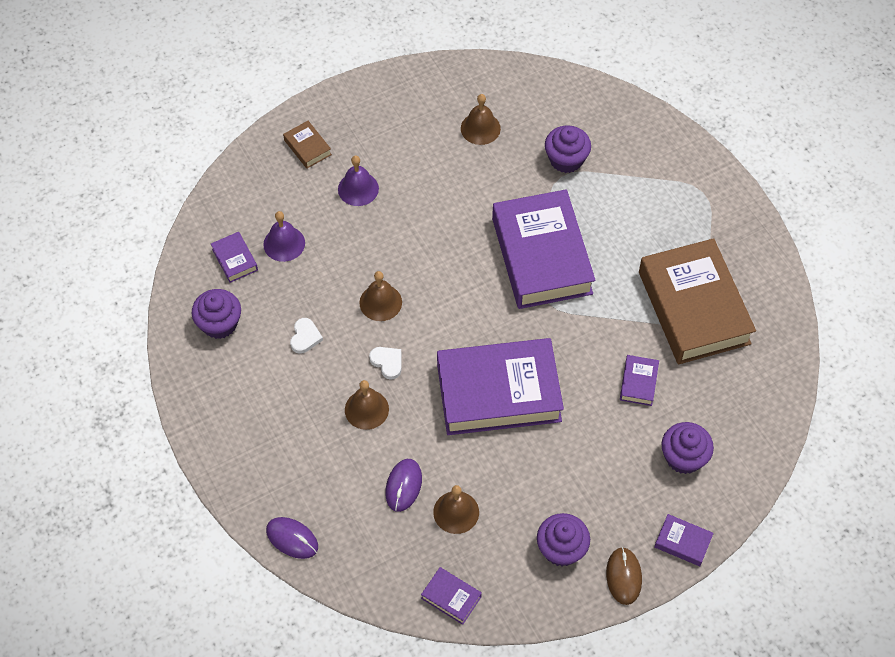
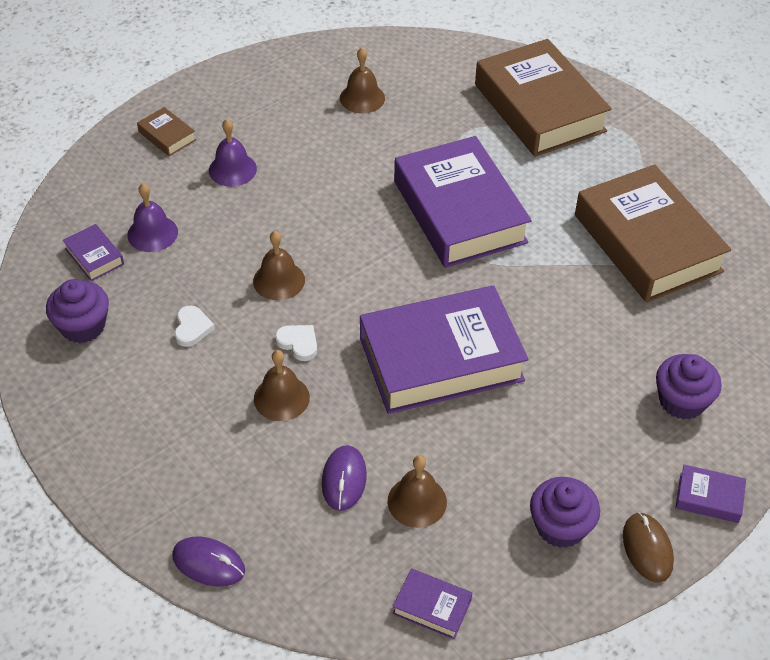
camera: 10 degrees left, 10 degrees down
purple cupcake [545,125,591,173] -> none
purple book [620,355,659,406] -> none
none -> brown book [475,39,612,157]

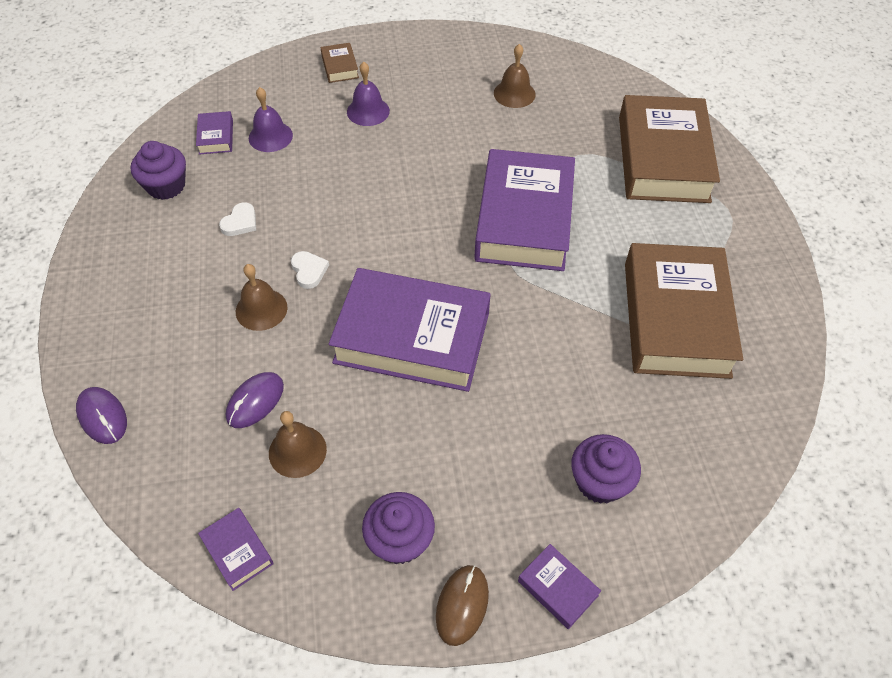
camera: 30 degrees right, 5 degrees up
brown bell [253,231,305,300] -> none

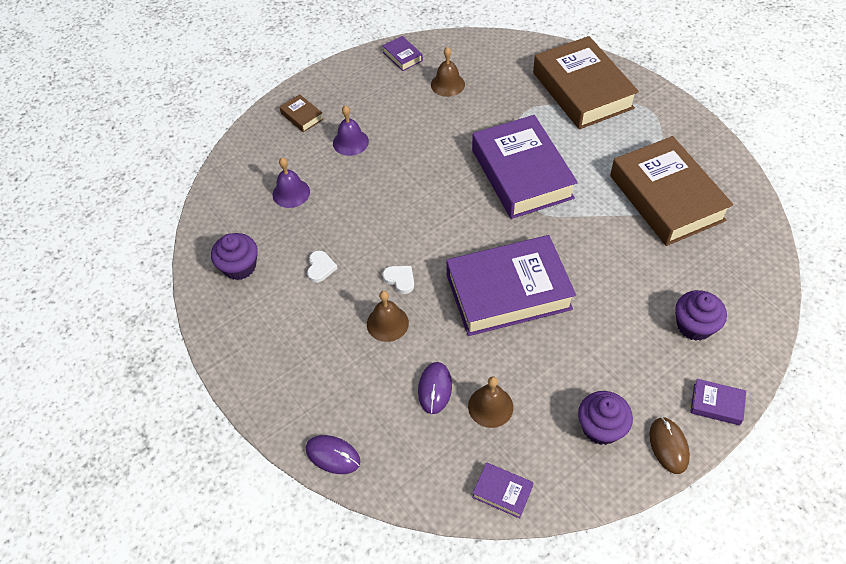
camera: 25 degrees left, 0 degrees up
purple book [196,111,233,155] -> purple book moved to [383,36,423,71]

